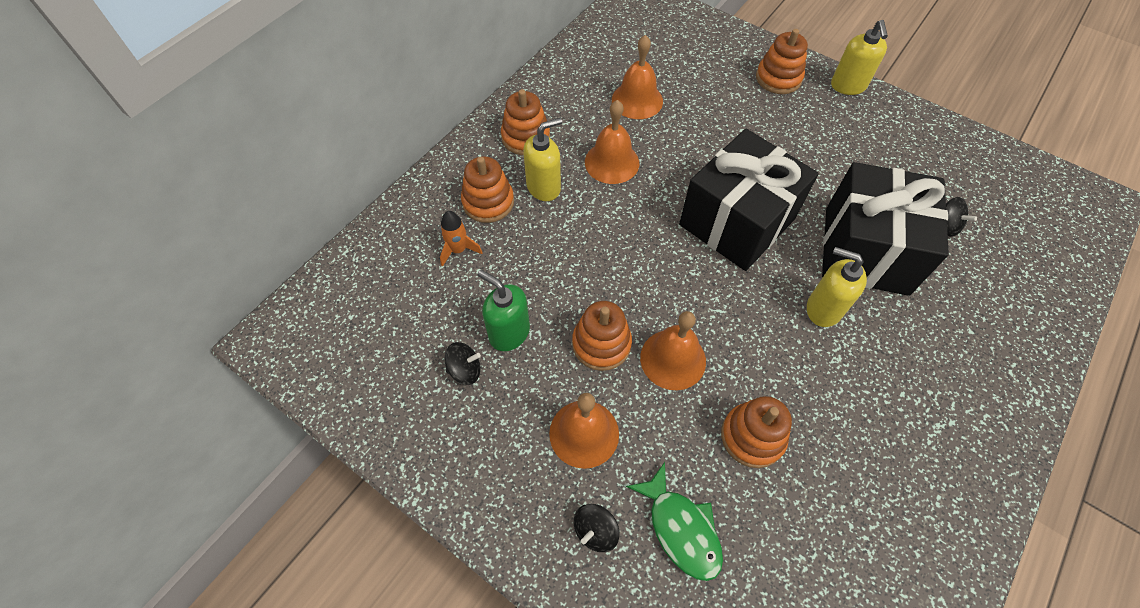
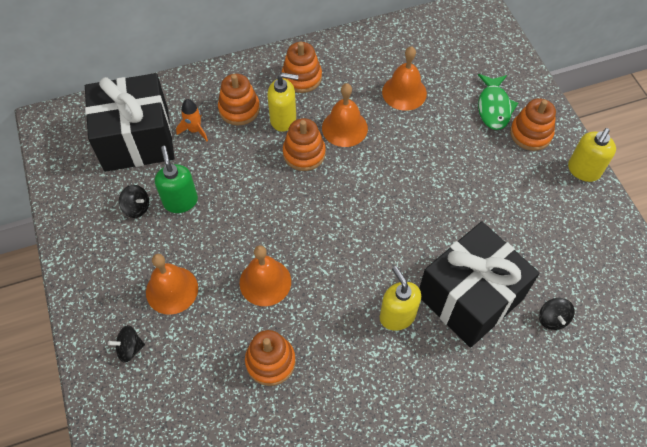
camera: 35 degrees right, 0 degrees up
orange stacking toy [572,301,632,371] -> orange stacking toy moved to [283,118,326,171]
green fish [626,462,723,581] -> green fish moved to [478,74,518,130]
black gift [679,129,819,271] -> black gift moved to [85,73,175,172]

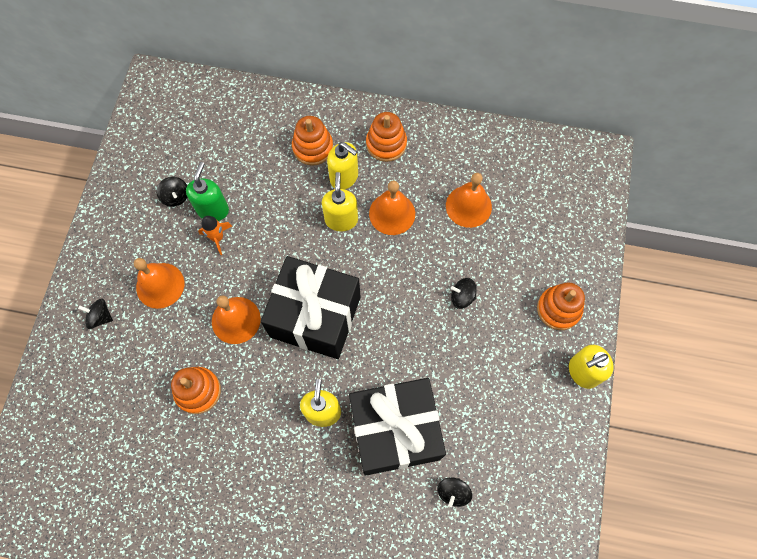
camera: 30 degrees right, 10 degrees up
black gift [85,73,175,172] -> black gift moved to [261,256,361,359]
orange rocket [176,99,208,141] -> orange rocket moved to [198,216,232,255]
orange stacking toy [283,118,326,171] -> yellow soap dispenser [322,172,358,232]
green fish [478,74,518,130] -> none
none -> black spinning top [451,278,477,309]

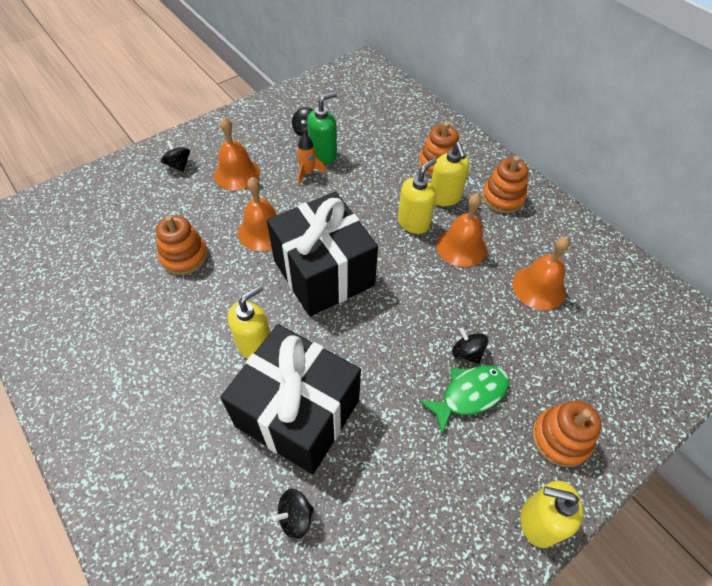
camera: 40 degrees right, 15 degrees down
none -> green fish [419,365,509,434]

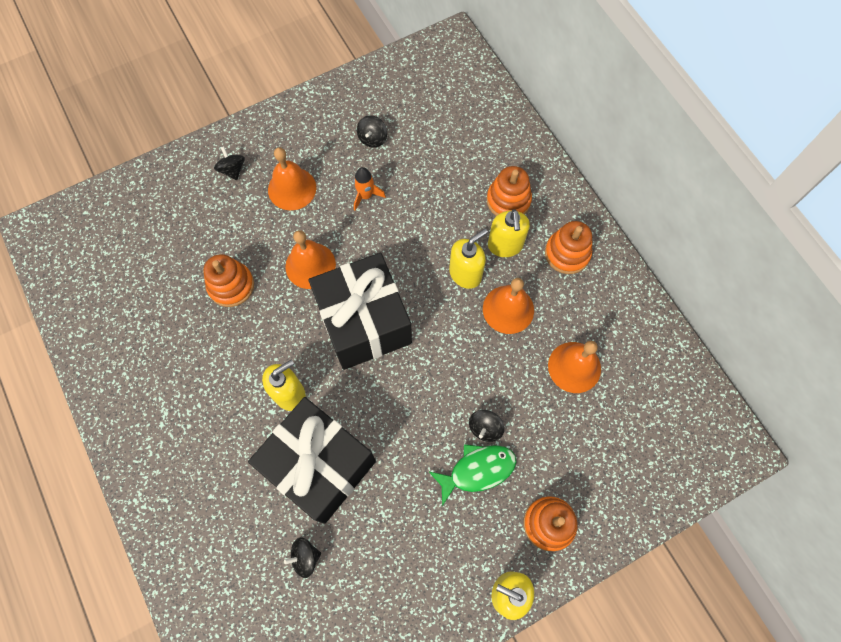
camera: 10 degrees right, 15 degrees up
green soap dispenser [307,92,337,164] -> none
black spinning top [452,327,488,364] -> black spinning top turned 120 degrees counterclockwise [469,410,504,442]

